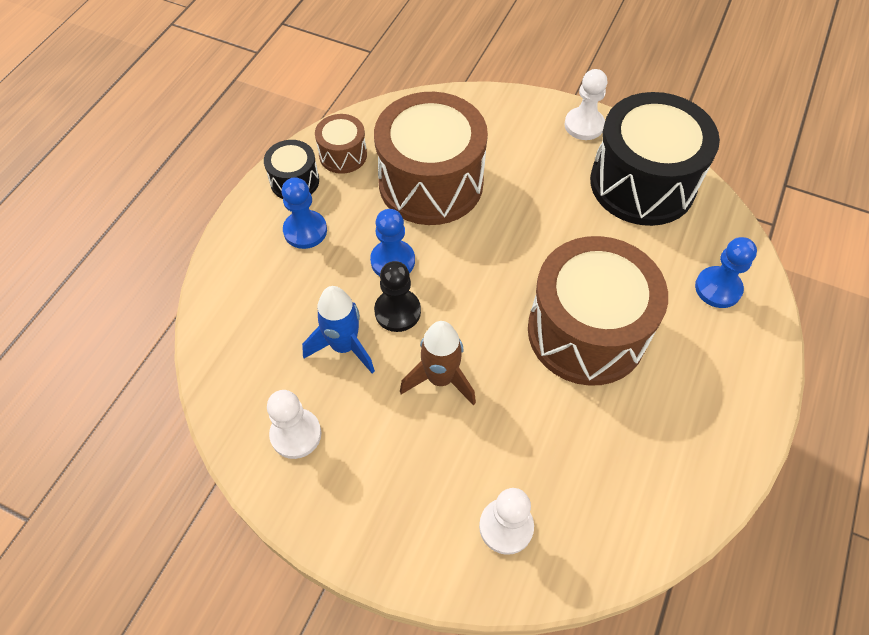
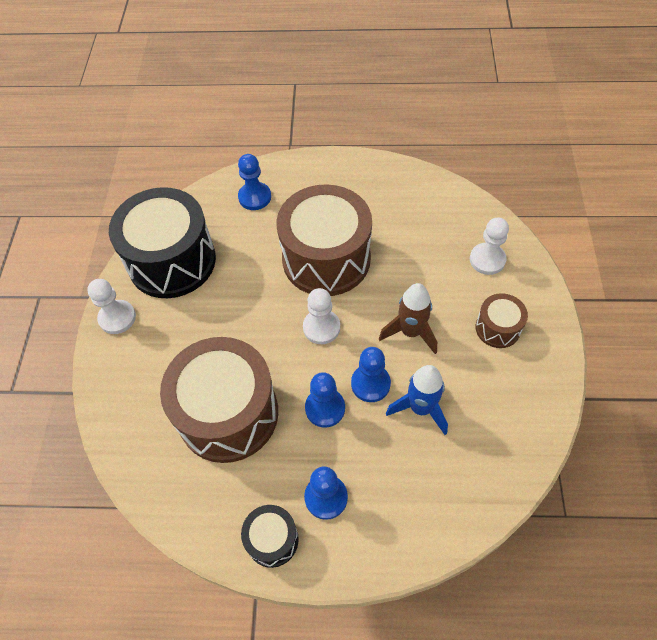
camera: 110 degrees left, 0 degrees up
white pawn [267,390,321,459] -> white pawn moved to [303,288,340,344]
brown drum [315,114,367,174] -> brown drum moved to [476,293,528,348]
black pawn [374,261,421,332] -> blue pawn [351,347,391,402]

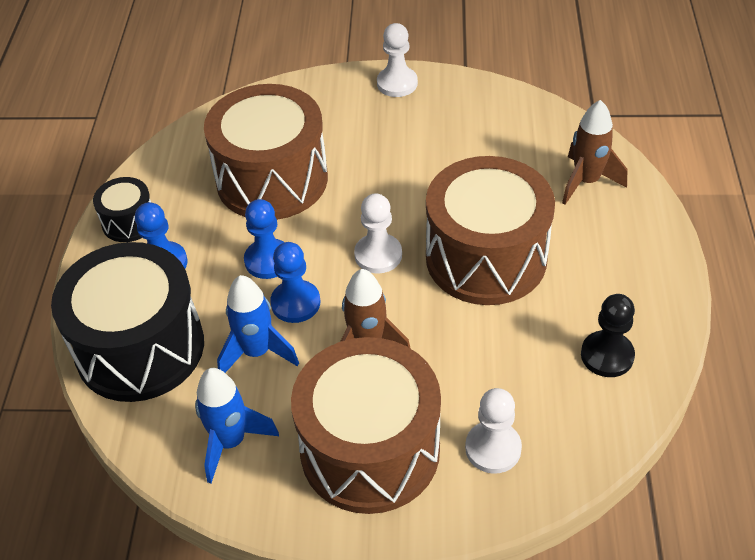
camera: 90 degrees right, 10 degrees down
black drum [109,187,216,298] -> black drum moved to [51,242,204,402]
blue pawn [238,154,271,210] -> brown rocket [562,100,627,205]
brown drum [476,293,528,348] -> brown drum [291,337,441,514], size x2.13
none -> blue rocket [195,368,279,483]
none -> black pawn [581,294,635,377]

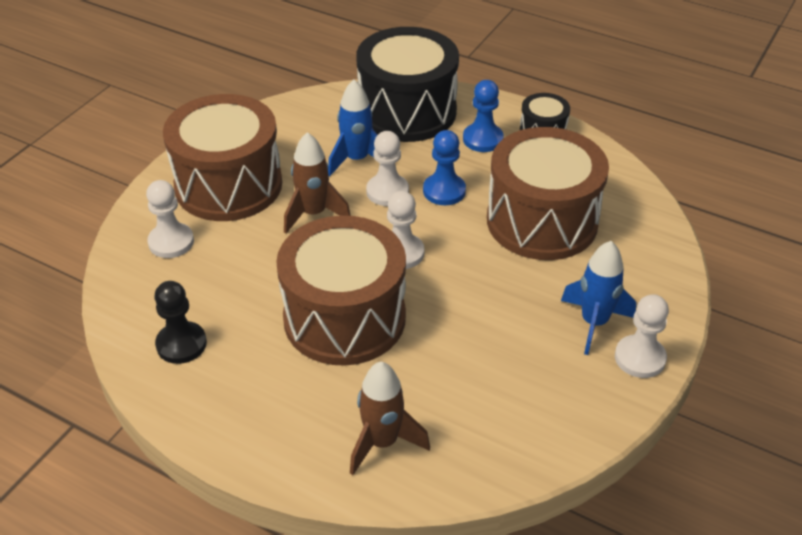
camera: 115 degrees right, 5 degrees down
blue rocket [195,368,279,483] -> blue rocket moved to [561,241,636,355]
blue pawn [270,242,320,323] -> white pawn [366,131,409,206]

